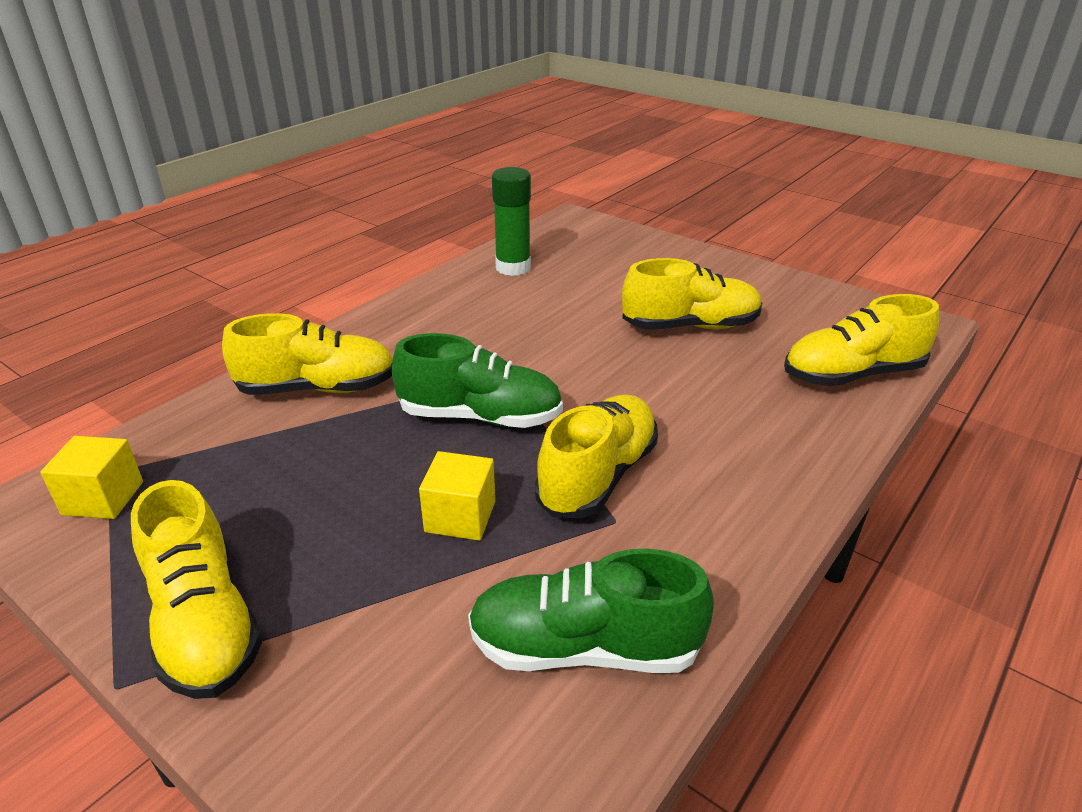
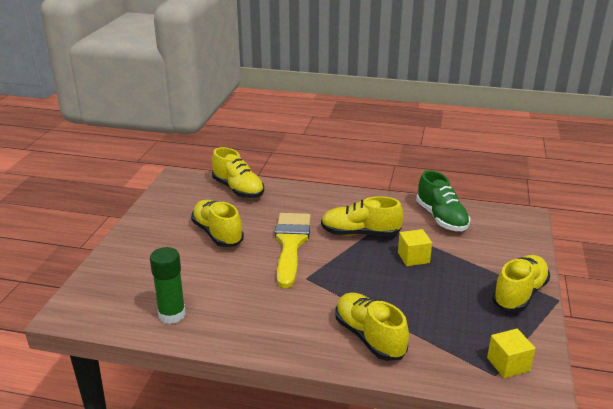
camera: 115 degrees left, 5 degrees down
green shoe [392,333,563,428] -> none
none -> yellow brush [275,213,311,288]

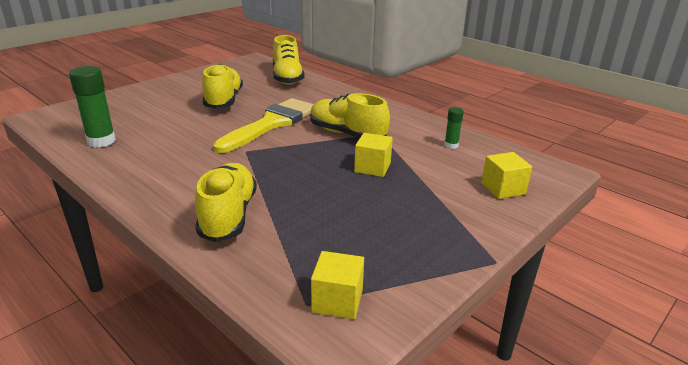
camera: 30 degrees right, 0 degrees up
green shoe [416,170,470,231] -> green glue stick [444,107,464,149]
yellow shoe [492,255,550,312] -> none
none -> yellow cube [481,152,532,199]

